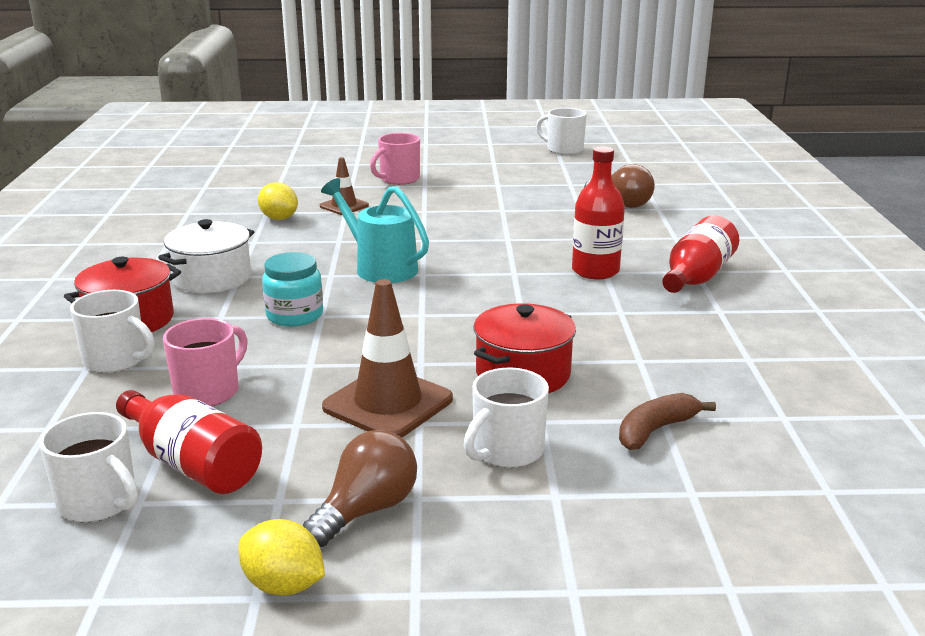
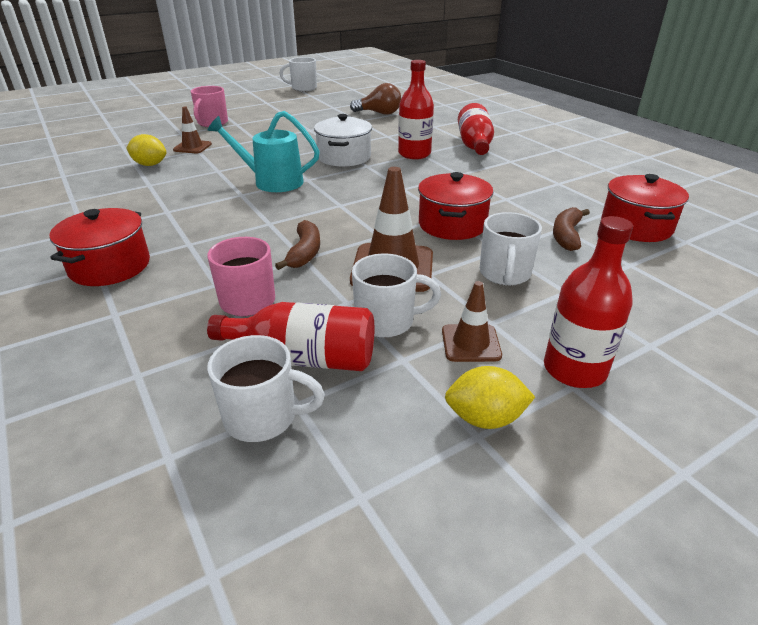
camera: 30 degrees left, 10 degrees up
white mug [70,290,155,373] -> white mug moved to [352,253,441,338]
white pot [158,219,254,293] -> white pot moved to [314,114,372,166]
turquoise jar [262,252,323,327] -> none
brown light bulb [303,430,417,547] -> brown traffic cone [442,281,502,362]
none -> brown banana [275,220,320,270]
none -> red bottle [544,216,633,388]
none -> red pot [601,174,689,242]

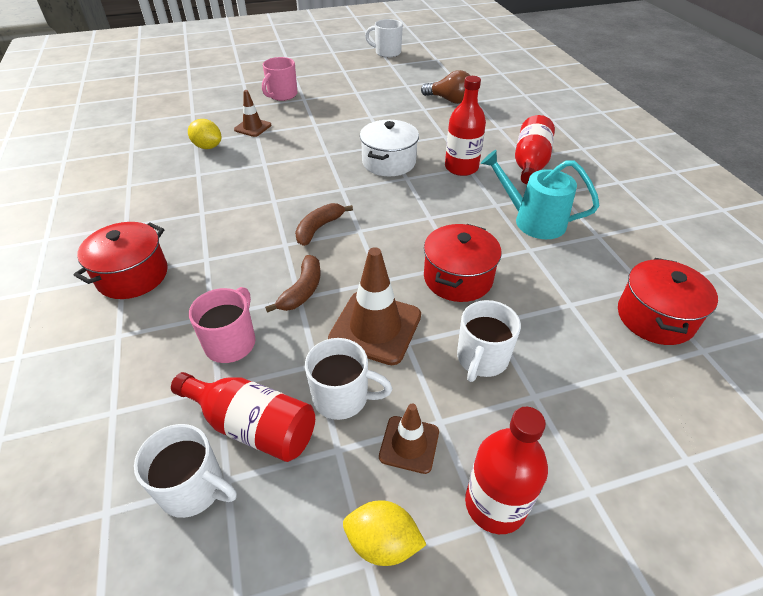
camera: 15 degrees right, 10 degrees up
turquoise watering can [208,111,320,192] -> turquoise watering can moved to [481,150,599,239]
brown banana [553,207,590,251] -> brown banana moved to [295,203,353,246]

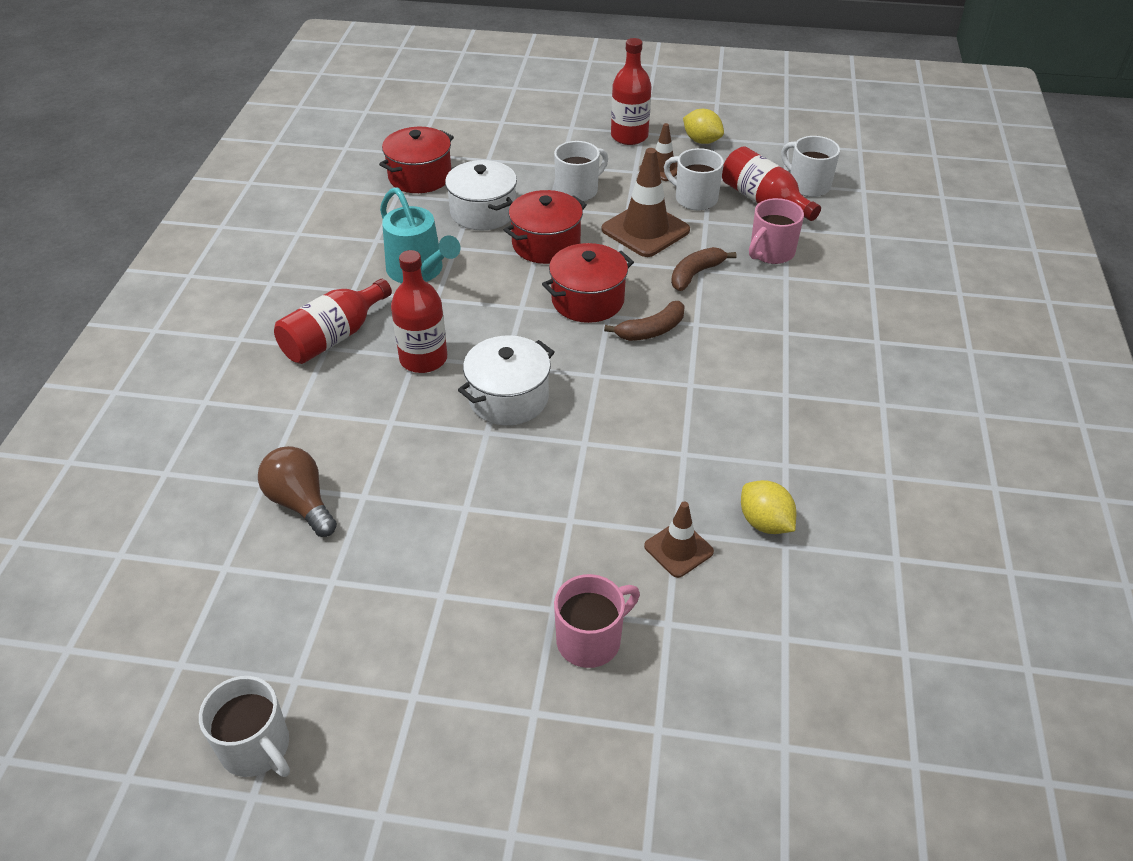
camera: 155 degrees left, 0 degrees up
red pot [74,222,168,299] -> red pot moved to [542,243,634,323]
none -> white pot [445,160,517,230]

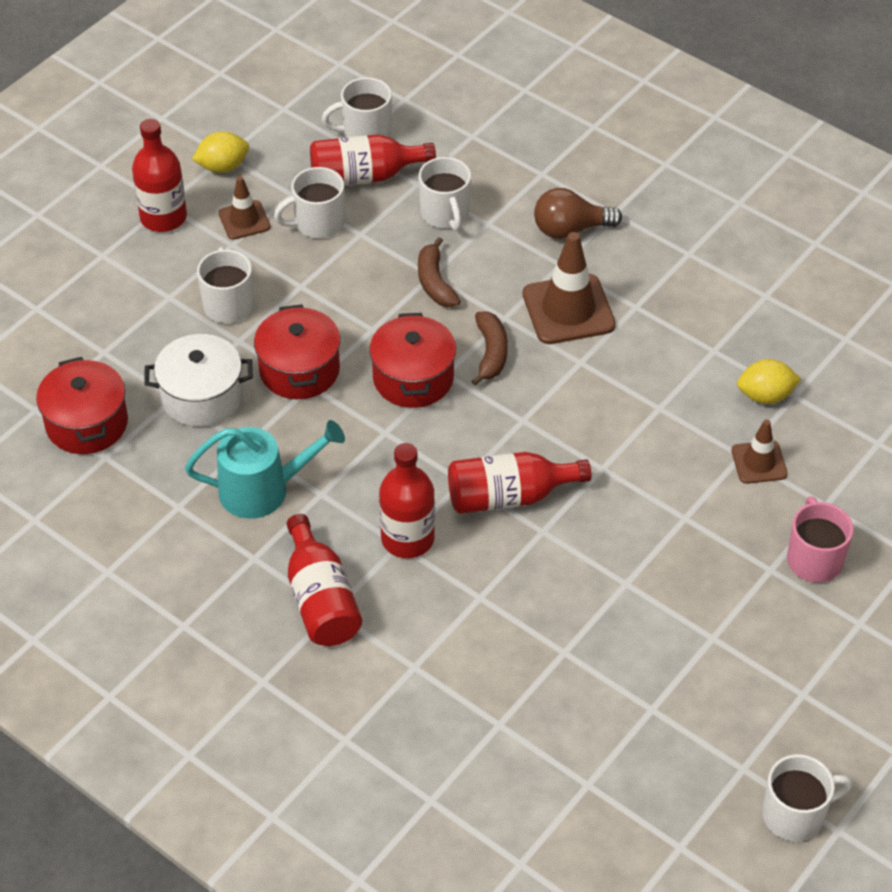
camera: 60 degrees left, 5 degrees up
brown light bulb [258,446,337,537] -> brown light bulb moved to [534,188,622,239]
white pot [458,335,555,425] -> red bottle [448,452,592,514]
brown traffic cone [602,148,690,257] -> brown traffic cone moved to [523,232,616,344]
pink mug [749,198,804,264] -> white mug [419,157,471,231]

